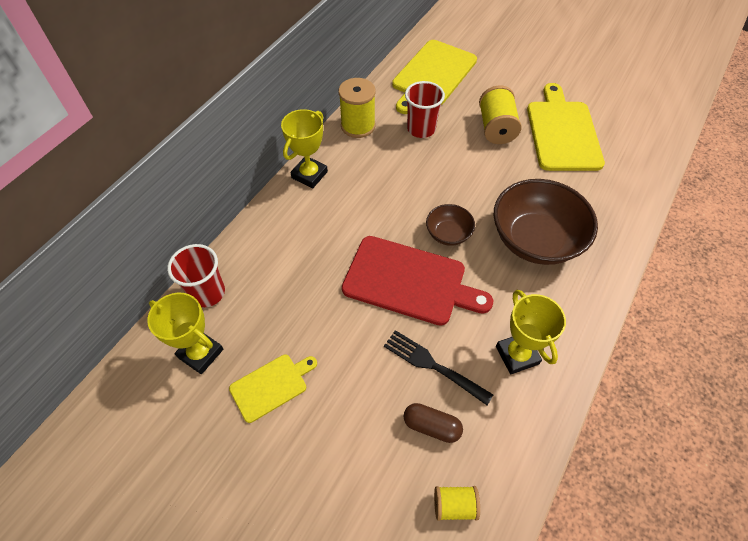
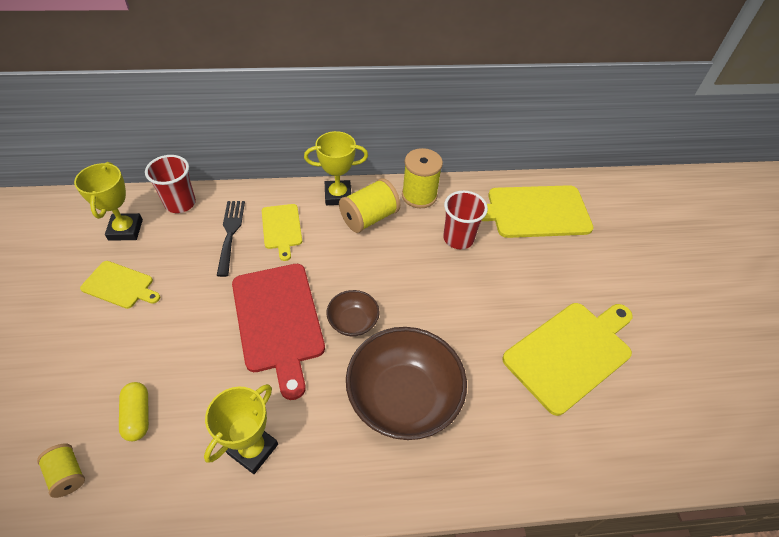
camera: 50 degrees right, 5 degrees down
black fork [384,330,493,405] -> black fork moved to [217,201,245,277]
brown capsule [404,403,463,443] -> yellow capsule [119,382,149,441]
yellow spool [479,85,522,144] -> yellow spool moved to [339,178,400,233]
none -> yellow cutting board [262,204,302,261]

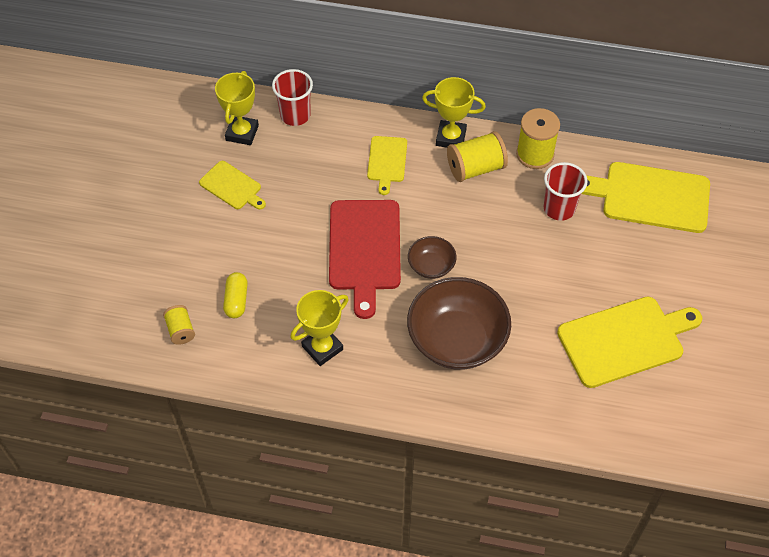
camera: 20 degrees right, 5 degrees up
black fork [217,201,245,277] -> none

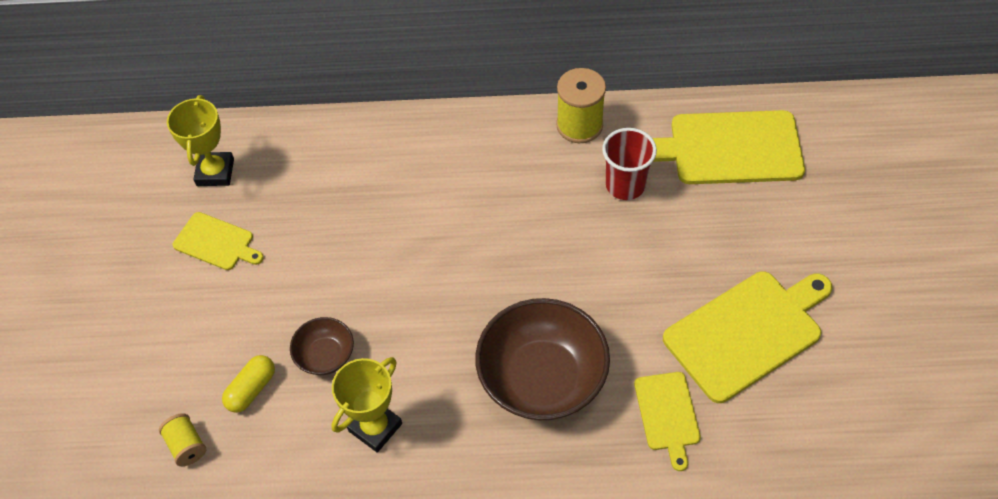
camera: 10 degrees left, 0 degrees up
yellow capsule [223,272,248,318] -> yellow capsule turned 45 degrees clockwise [222,355,275,413]
red cup [272,69,313,126] -> none
red cutting board [329,200,401,319] -> none
yellow cutting board [367,136,407,195] -> yellow cutting board moved to [634,372,701,471]
brown bowl [408,236,456,279] -> brown bowl moved to [290,317,354,375]
yellow trophy [422,77,486,148] -> none
yellow spool [447,131,508,182] -> none

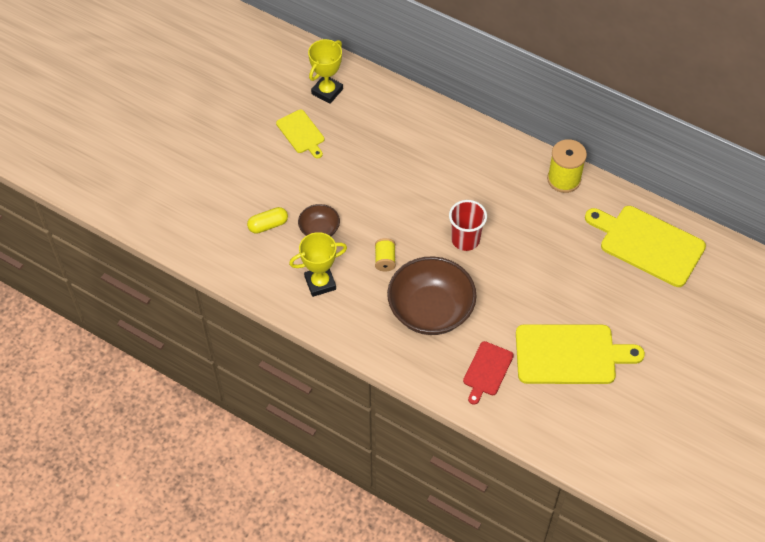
camera: 30 degrees right, 0 degrees up
yellow spool [159,413,206,466] -> yellow spool moved to [375,238,396,271]
red cup [602,128,657,200] -> red cup moved to [449,200,487,251]
yellow cutting board [634,372,701,471] -> red cutting board [463,341,514,405]

